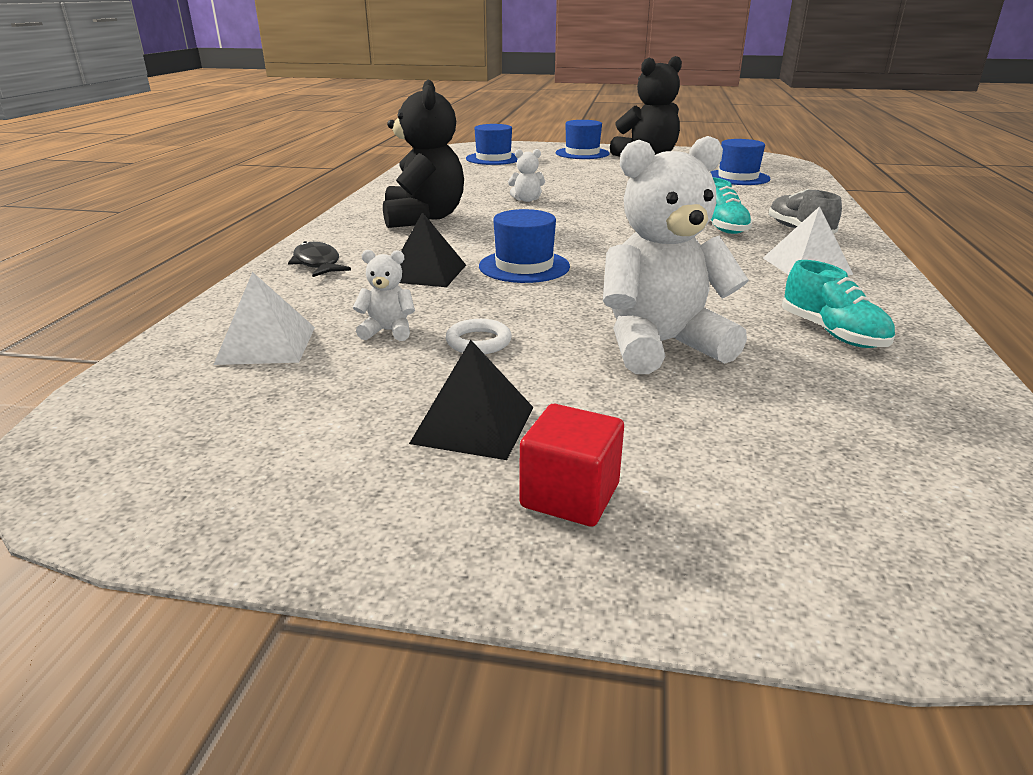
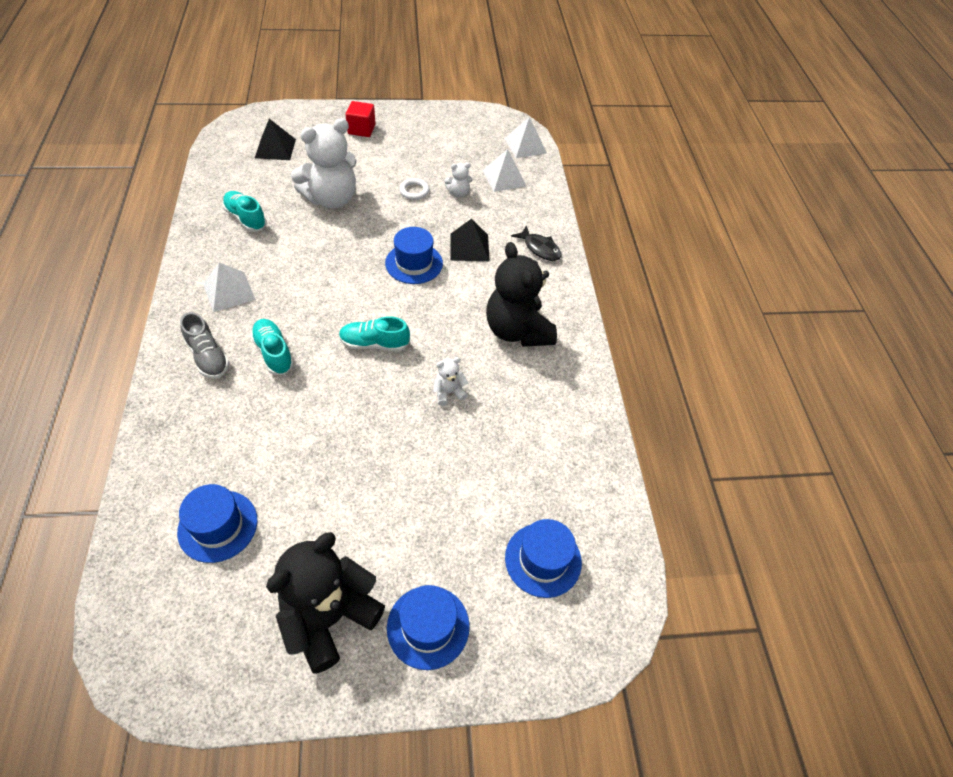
camera: 160 degrees right, 25 degrees up
black pyramid [409,340,534,460] -> black pyramid moved to [255,119,296,160]
none -> turquoise shoe [339,316,410,352]
none -> white pyramid [504,117,547,158]

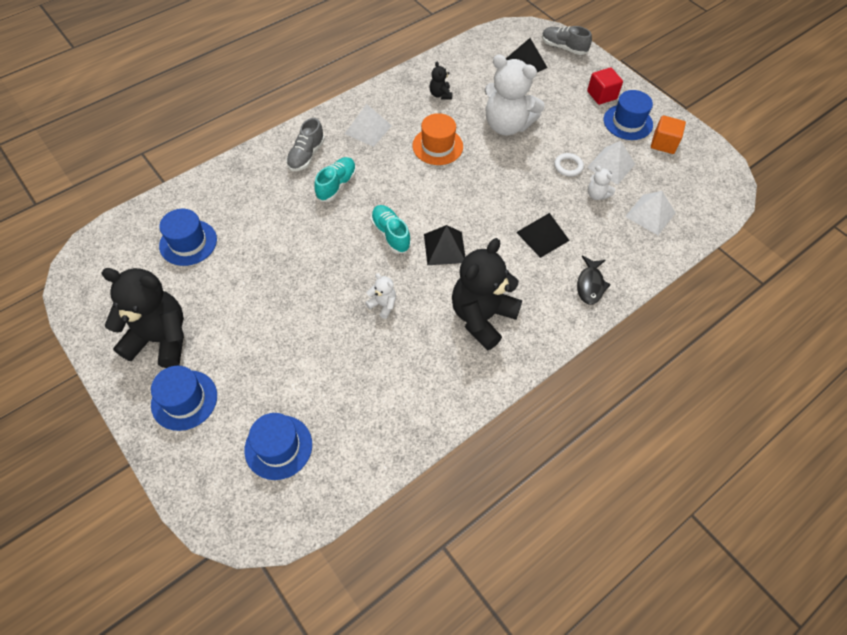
camera: 60 degrees right, 5 degrees up
turquoise shoe [222,191,267,232] -> black teddy bear [429,62,453,100]
blue hat [385,227,443,284] -> blue hat moved to [604,90,653,140]
white pyramid [504,117,547,158] -> white pyramid moved to [587,141,635,185]
none -> orange hat [412,113,463,165]
none -> black pyramid [424,225,465,265]
none -> grey shoe [542,26,592,55]
none -> orange cube [651,115,686,154]

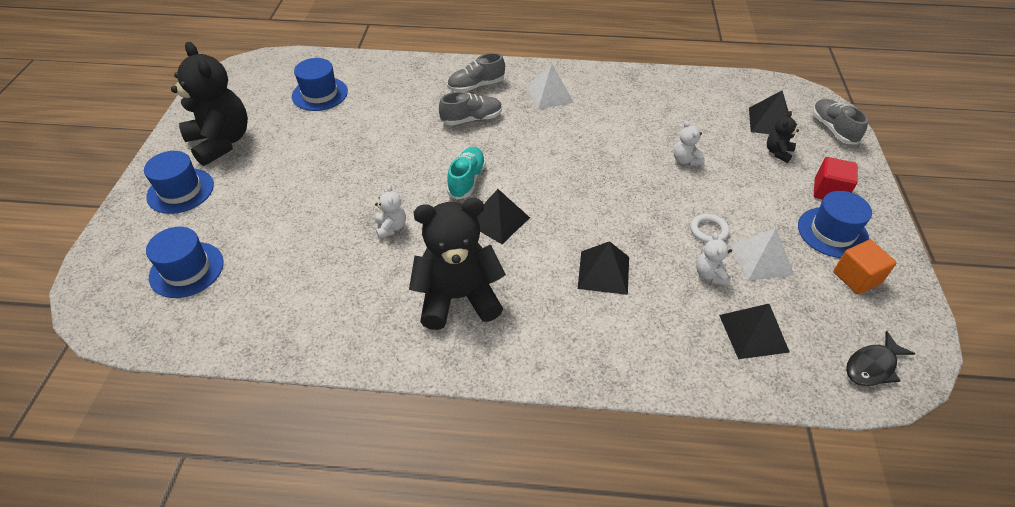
camera: 45 degrees right, 10 degrees down
turquoise shoe [314,157,356,202] -> grey shoe [439,92,502,126]
orange hat [412,113,463,165] -> none
black teddy bear [429,62,453,100] -> black teddy bear moved to [767,111,799,163]
white teddy bear [485,55,545,136] -> white teddy bear [674,121,705,166], size x0.44
black fish [577,256,611,304] -> black fish moved to [846,331,915,386]
white pyramid [625,191,676,235] -> black pyramid [719,304,790,359]

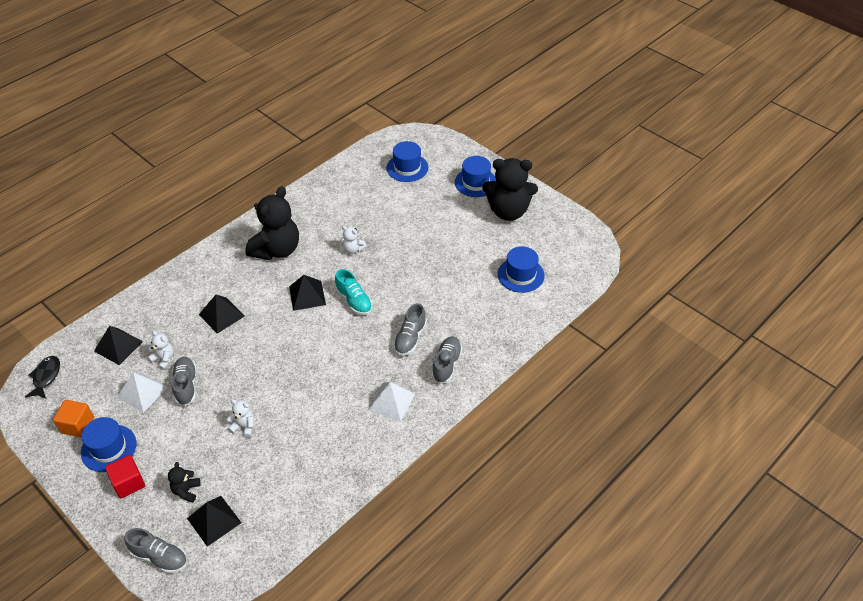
camera: 130 degrees right, 0 degrees up
white ring [690,214,730,243] -> grey shoe [172,357,196,406]
black teddy bear [767,111,799,163] -> black teddy bear turned 150 degrees counterclockwise [168,462,201,503]

